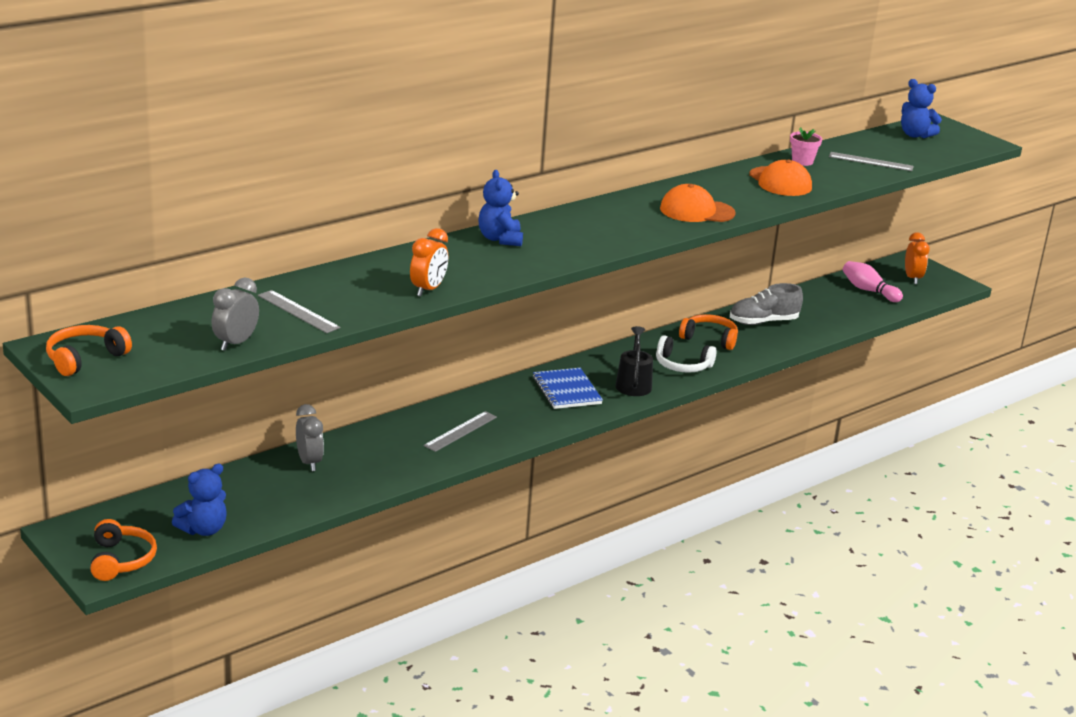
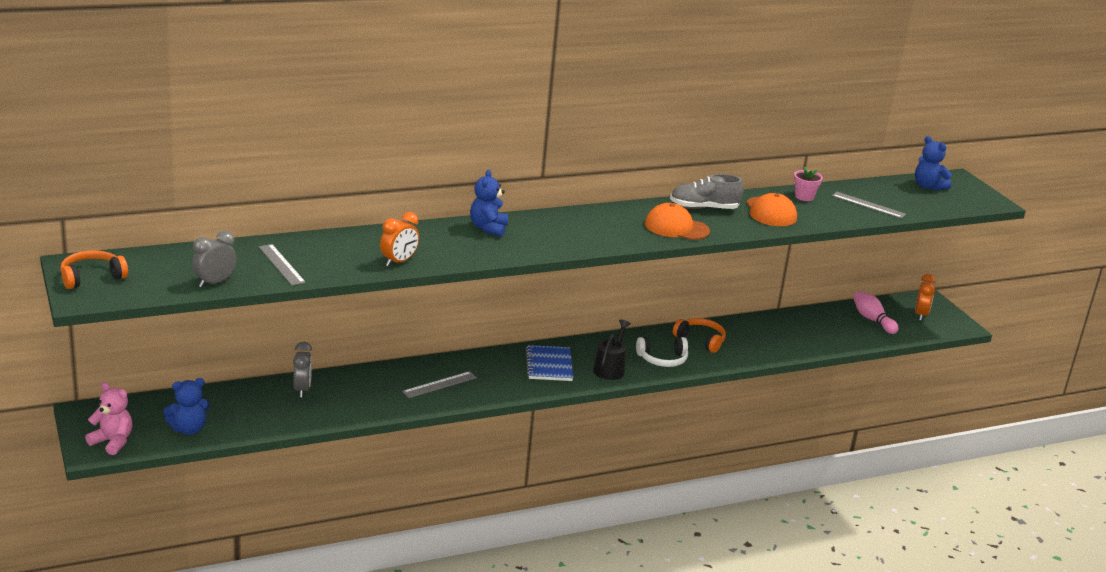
camera: 15 degrees right, 0 degrees up
orange headphones [90,519,157,581] -> pink teddy bear [85,382,133,455]
white headphones [656,335,717,373] -> white headphones turned 45 degrees counterclockwise [636,337,688,367]
grey shoe [730,283,803,325] -> grey shoe moved to [670,174,744,209]

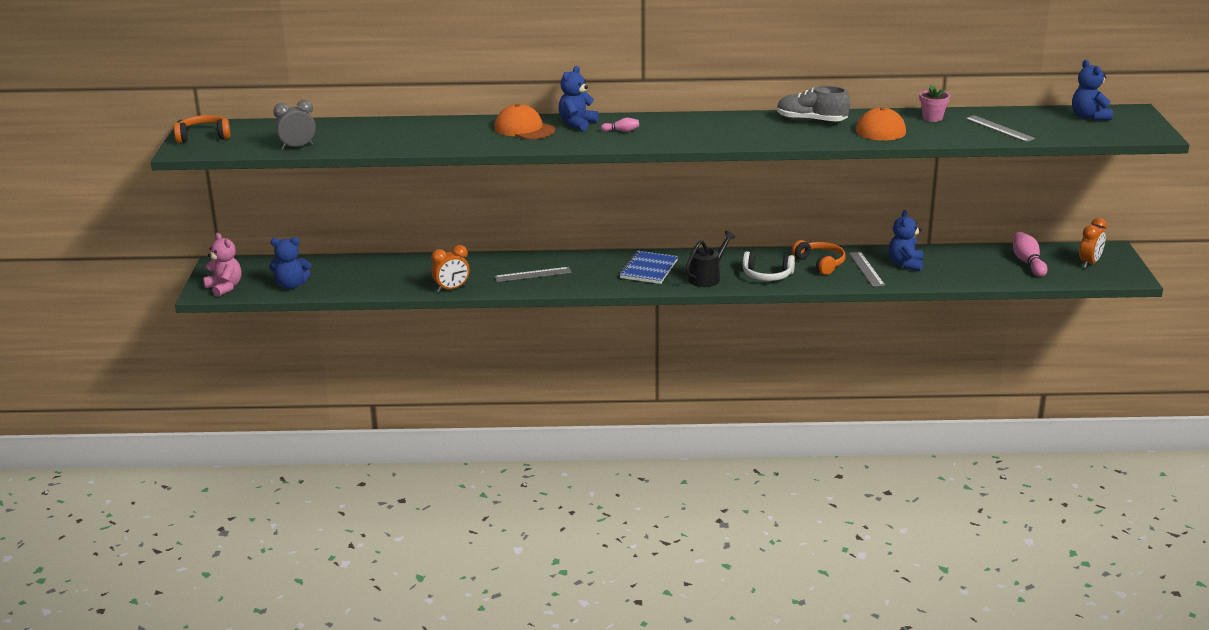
camera: 25 degrees right, 0 degrees up
grey ruler [259,244,306,285] -> grey ruler moved to [849,252,885,287]
grey clock [293,342,312,397] -> none
orange clock [380,212,419,267] -> orange clock moved to [431,245,470,292]
orange cap [645,203,710,240] -> orange cap moved to [494,104,555,139]
none -> pink bowling pin [601,118,639,132]
none -> blue teddy bear [889,210,923,271]

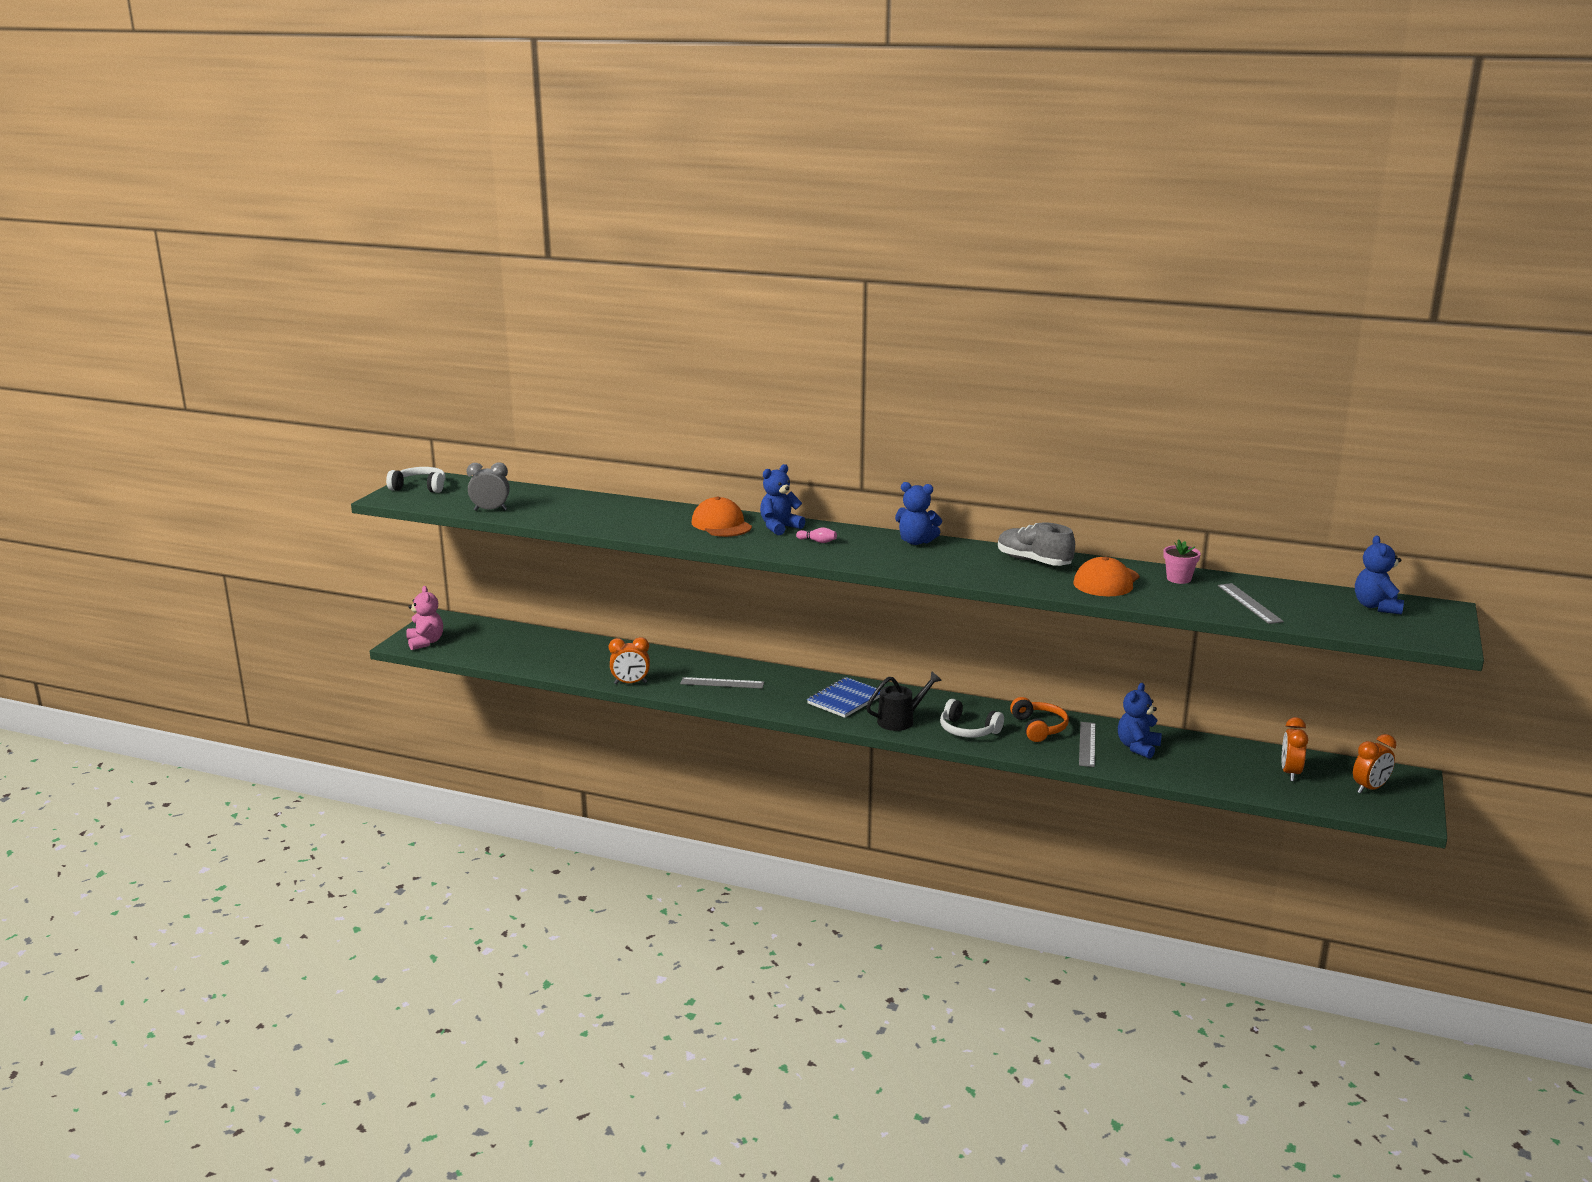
camera: 20 degrees right, 5 degrees down
orange headphones [174,115,231,143] -> white headphones [386,467,445,493]
blue teddy bear [269,237,311,289] -> blue teddy bear moved to [895,482,942,545]
pink bowling pin [1013,232,1048,277] -> orange clock [1282,717,1308,781]

